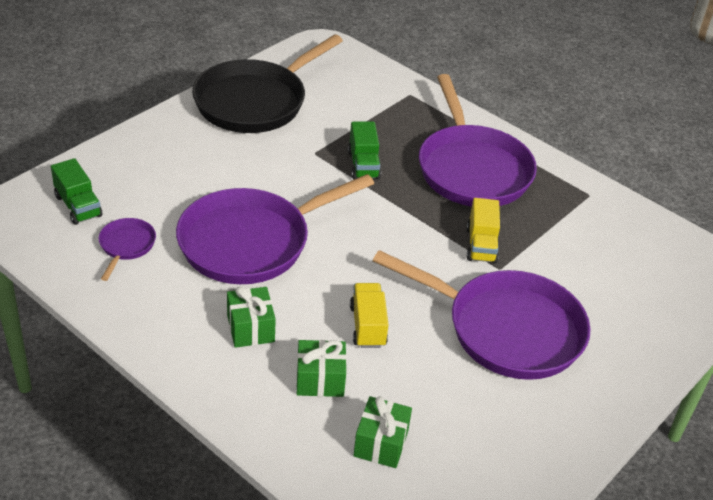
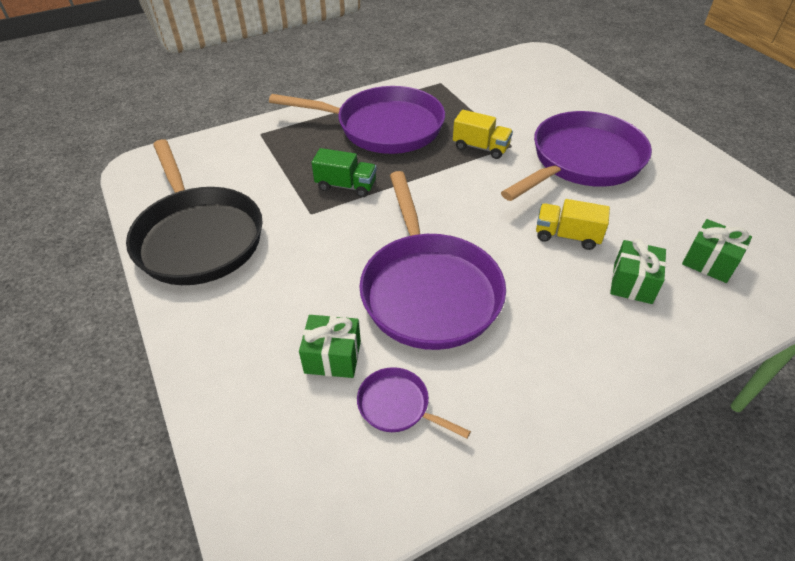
camera: 65 degrees left, 5 degrees up
green truck [51,158,102,225] -> none
green gift [227,287,276,348] -> green gift moved to [299,315,361,378]

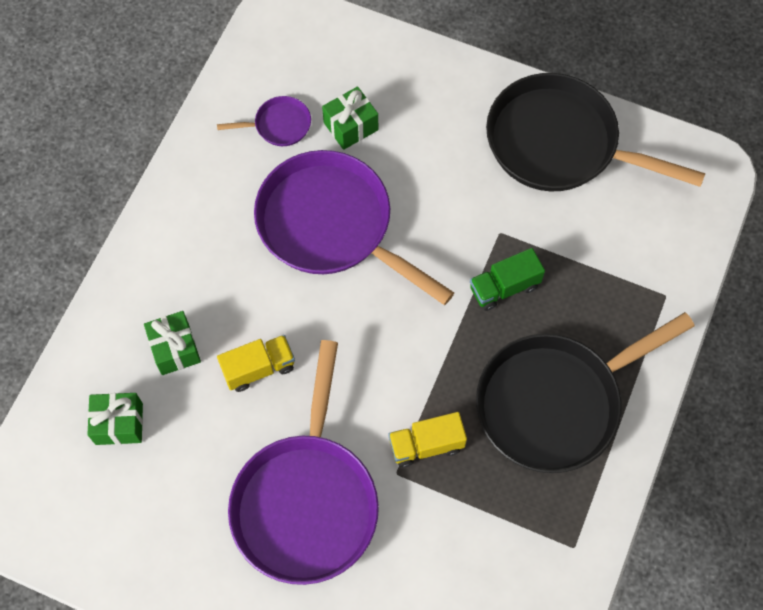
camera: 140 degrees right, 20 degrees up
purple pan [269,86,445,154] -> black pan [476,312,695,473]

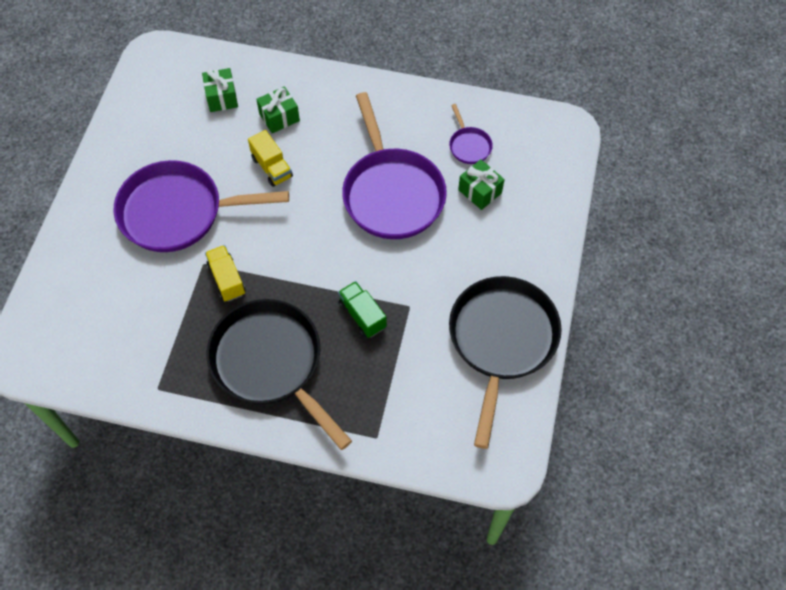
camera: 80 degrees right, 5 degrees down
purple pan [254,150,454,305] -> purple pan turned 135 degrees clockwise [342,92,447,239]

